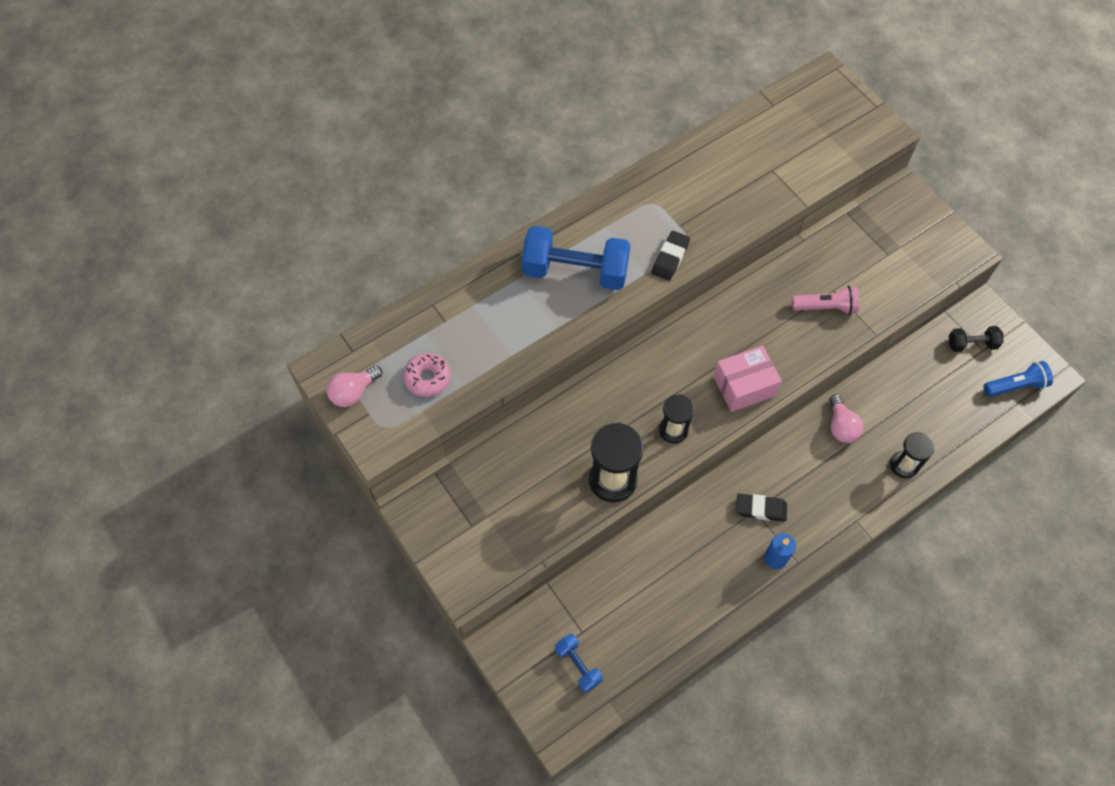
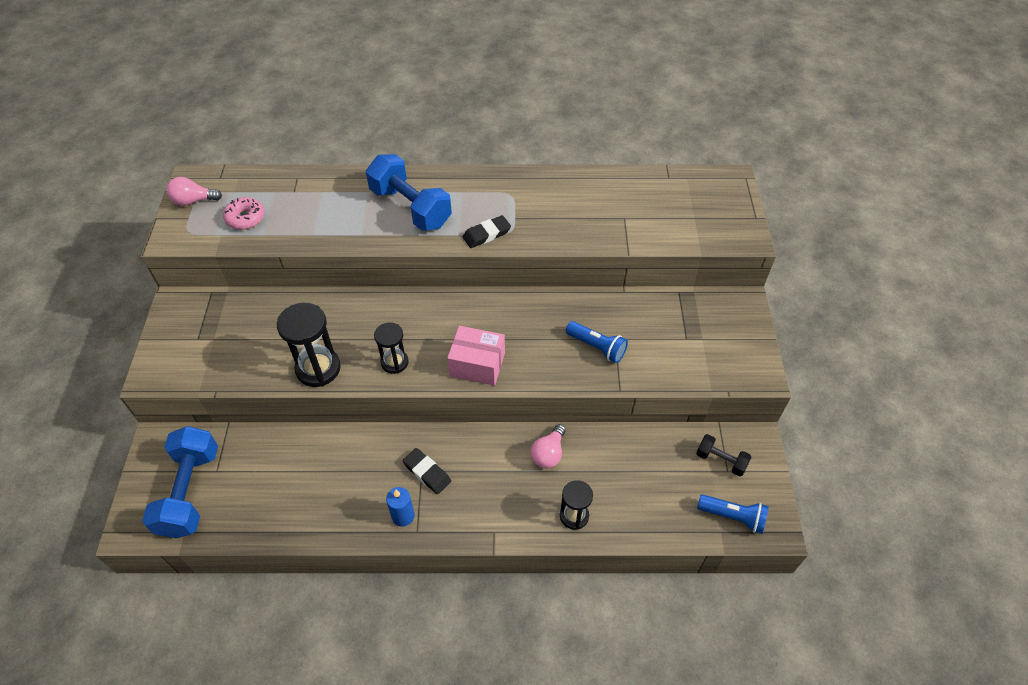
camera: 35 degrees right, 10 degrees down
blue dumbbell [555,634,603,693] -> blue dumbbell [142,426,218,538], size x1.99
pink flashlight [792,286,859,315] -> blue flashlight [566,321,628,363]

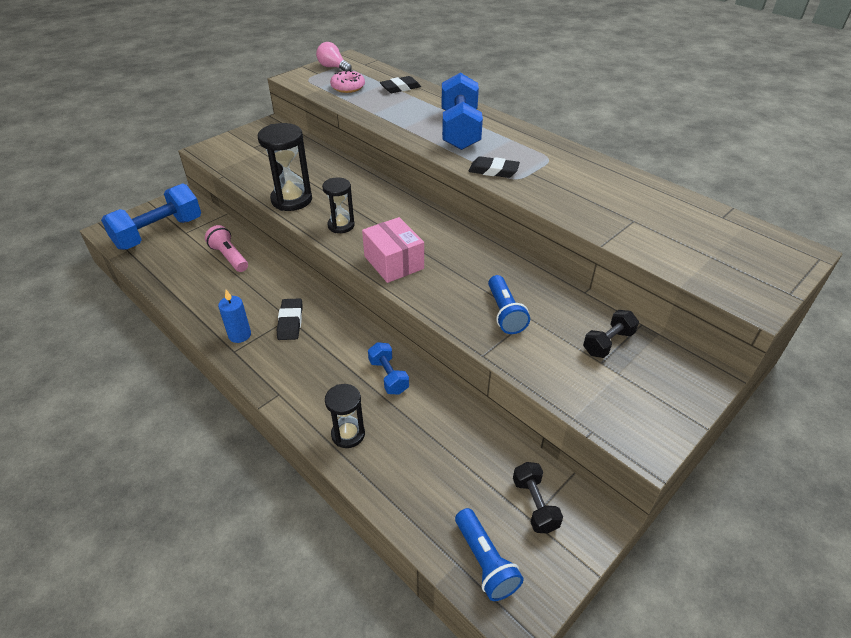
camera: 45 degrees right, 10 degrees down
pink light bulb [530,424,566,468] -> blue dumbbell [368,342,409,394]
none -> pink flashlight [205,225,248,272]
none -> black eraser [380,76,421,93]
none -> black dumbbell [583,310,639,358]

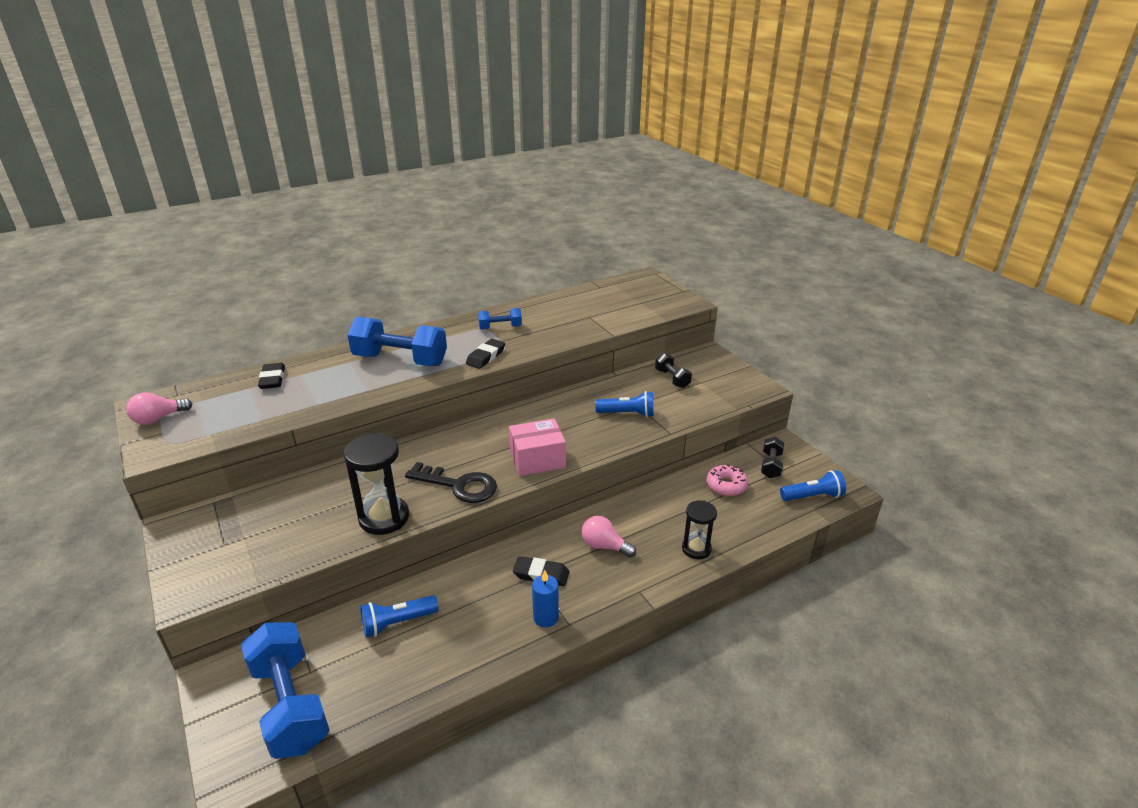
camera: 75 degrees left, 10 degrees down
pink flashlight [205,225,248,272] -> blue flashlight [360,595,438,638]
black hourglass [322,177,355,233] -> black key [405,462,497,503]
pink donut [330,70,365,93] -> pink donut moved to [706,465,748,496]
blue dumbbell [368,342,409,394] -> blue dumbbell moved to [478,308,522,330]
black dumbbell [513,462,563,533] -> black dumbbell turned 75 degrees counterclockwise [761,437,784,478]
none -> pink light bulb [582,516,636,557]

